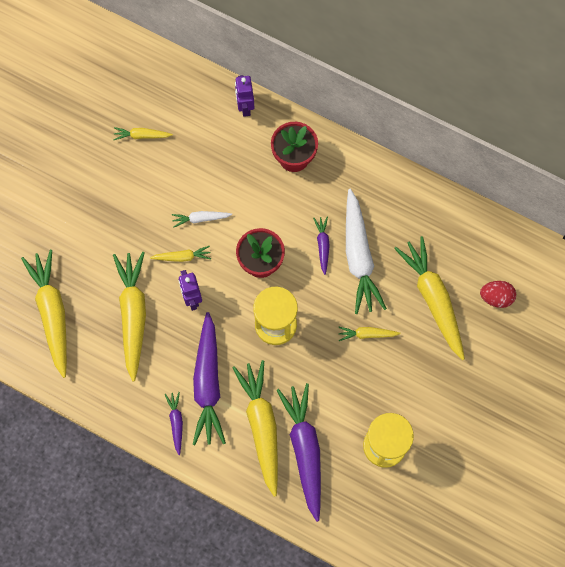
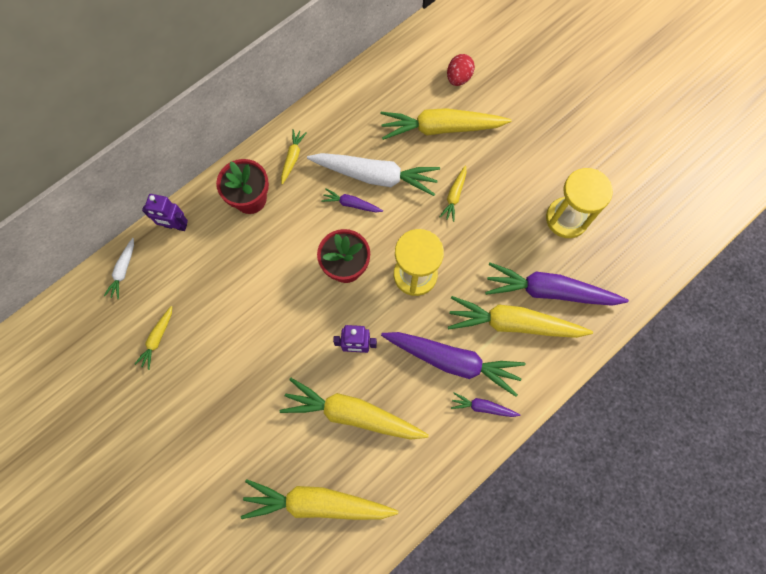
camera: 70 degrees left, 0 degrees up
yellow carrot [150,246,211,262] -> yellow carrot moved to [281,129,307,185]
white carrot [172,211,232,228] -> white carrot moved to [104,238,134,299]

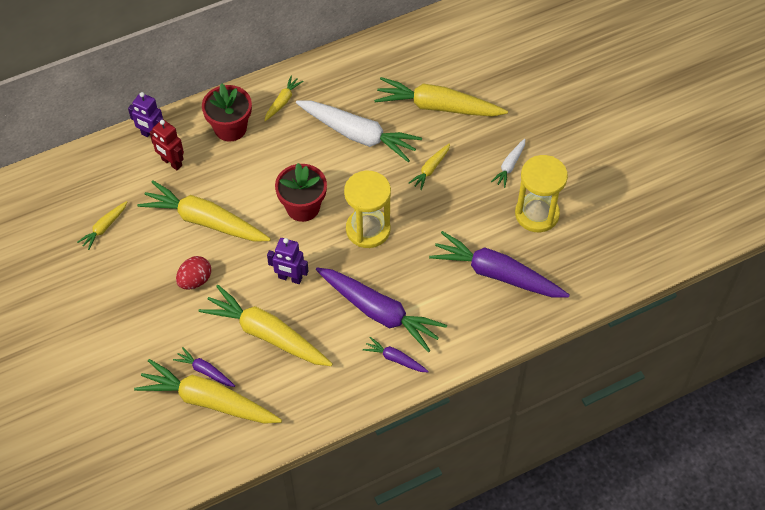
camera: 15 degrees right, 15 degrees down
white carrot [104,238,134,299] -> white carrot moved to [491,139,525,188]
purple carrot [321,188,383,212] -> purple carrot moved to [173,347,235,387]
red egg [447,54,475,86] -> red egg moved to [176,256,211,290]
yellow carrot [448,296,593,338] -> yellow carrot moved to [137,180,271,242]
none -> red robot [149,119,184,170]

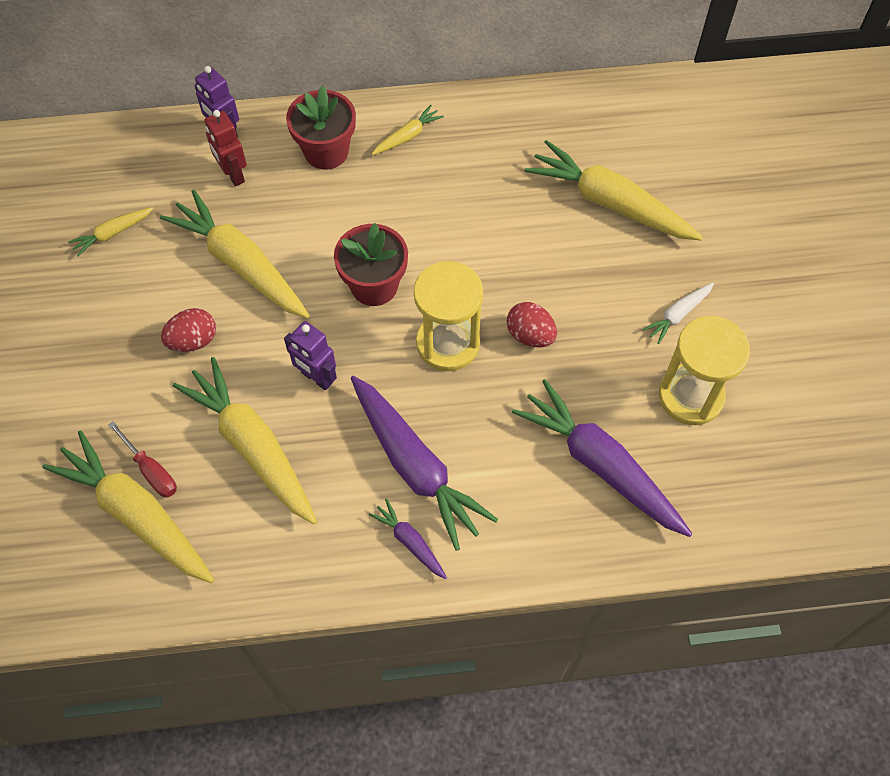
camera: 20 degrees right, 5 degrees up
purple carrot [173,347,235,387] -> red screwdriver [108,421,177,498]
white carrot [296,101,422,162] -> none
yellow carrot [409,143,450,190] -> none
none -> red egg [507,302,557,347]

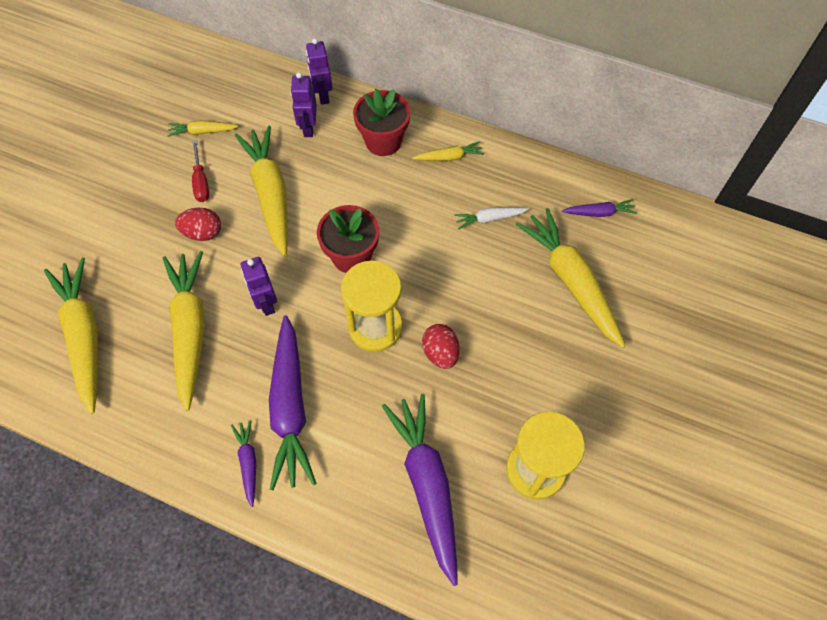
camera: 30 degrees right, 0 degrees up
red screwdriver [108,421,177,498] -> red screwdriver moved to [192,140,209,202]
red robot [204,110,247,186] -> purple robot [291,72,317,137]
white carrot [642,283,714,344] -> white carrot moved to [454,207,528,229]
none -> purple carrot [562,199,637,217]

